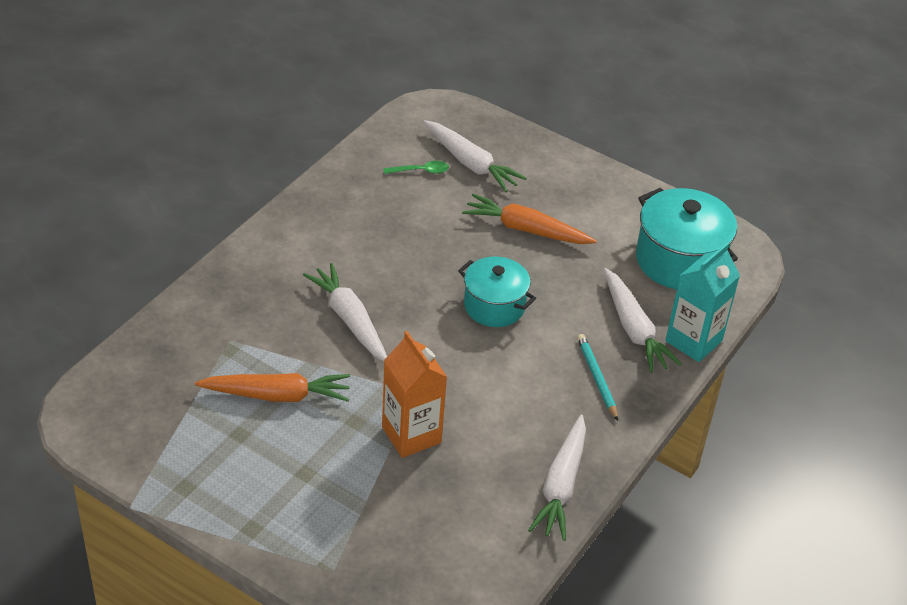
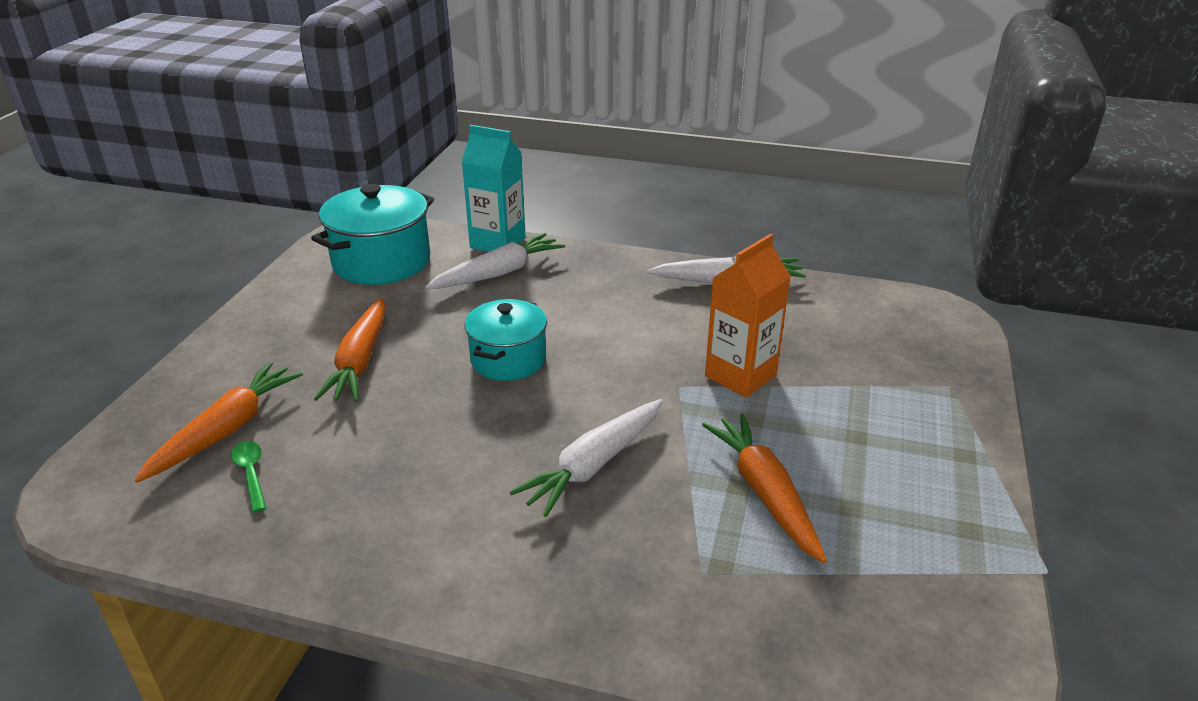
camera: 105 degrees left, 10 degrees down
white carrot [423,120,527,192] -> orange carrot [135,362,303,483]
turquoise pencil [577,334,618,421] -> none

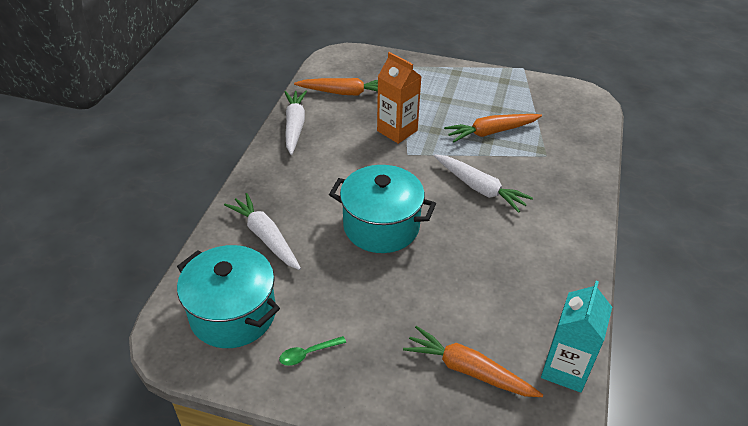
camera: 90 degrees left, 10 degrees up
green spoon [231,441,266,513] -> green spoon moved to [279,336,346,366]
orange carrot [314,297,386,402] -> orange carrot moved to [294,78,378,96]
turquoise carton [462,125,526,252] -> turquoise carton moved to [541,281,612,393]
turquoise pot [464,299,547,381] -> turquoise pot [329,165,436,253], size x1.51

